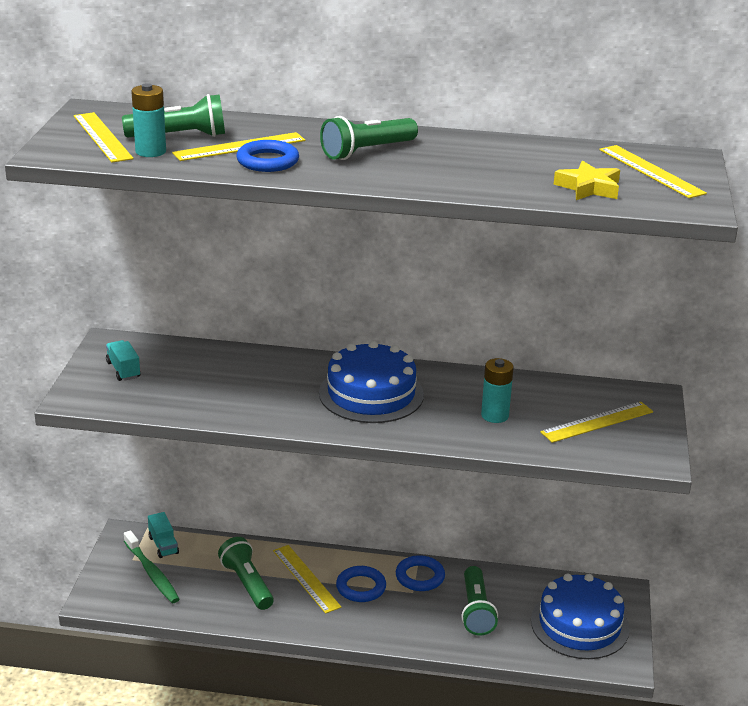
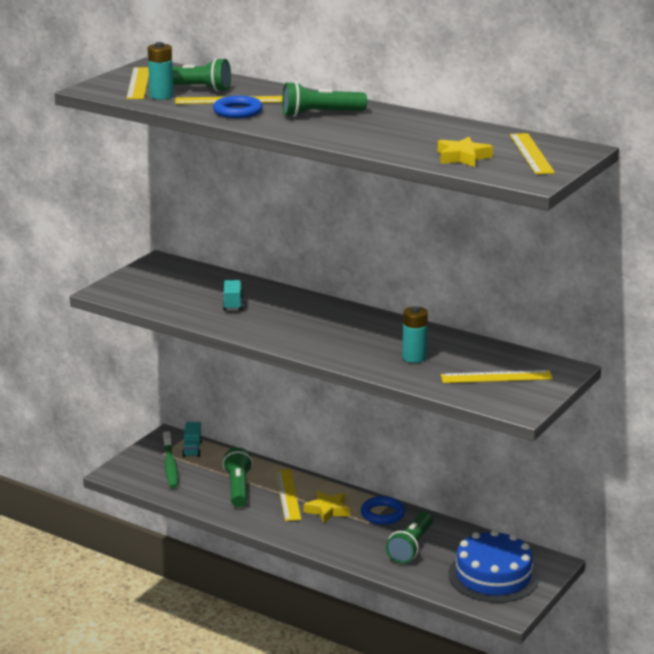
camera: 25 degrees right, 5 degrees down
turquoise truck [106,340,140,381] -> turquoise truck moved to [223,280,243,311]
blue cake [319,341,424,423] -> none
blue ring [336,566,386,602] -> yellow star [303,491,350,523]

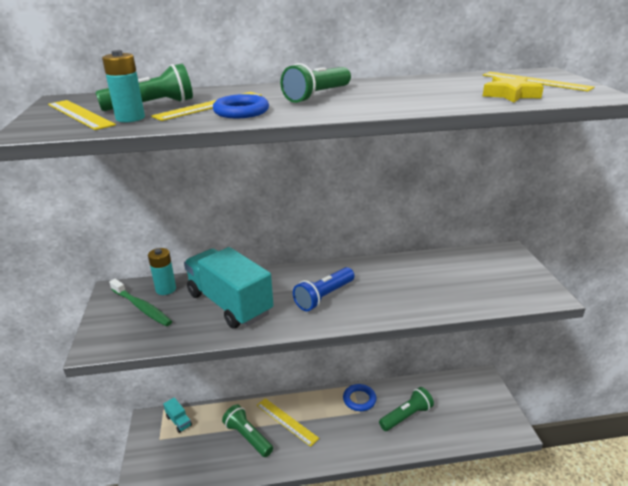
camera: 40 degrees left, 5 degrees up
green toothbrush [163,431,178,488] -> green toothbrush moved to [109,279,172,326]
turquoise truck [223,280,243,311] -> turquoise truck [184,247,273,328], size x2.43
yellow star [303,491,350,523] -> none
green flashlight [386,511,433,564] -> green flashlight turned 105 degrees counterclockwise [379,387,434,431]
turquoise battery [402,306,428,363] -> turquoise battery moved to [148,248,176,295]
yellow ruler [440,370,553,383] -> none
blue cake [449,530,539,603] -> none
none -> blue flashlight [293,267,355,311]

